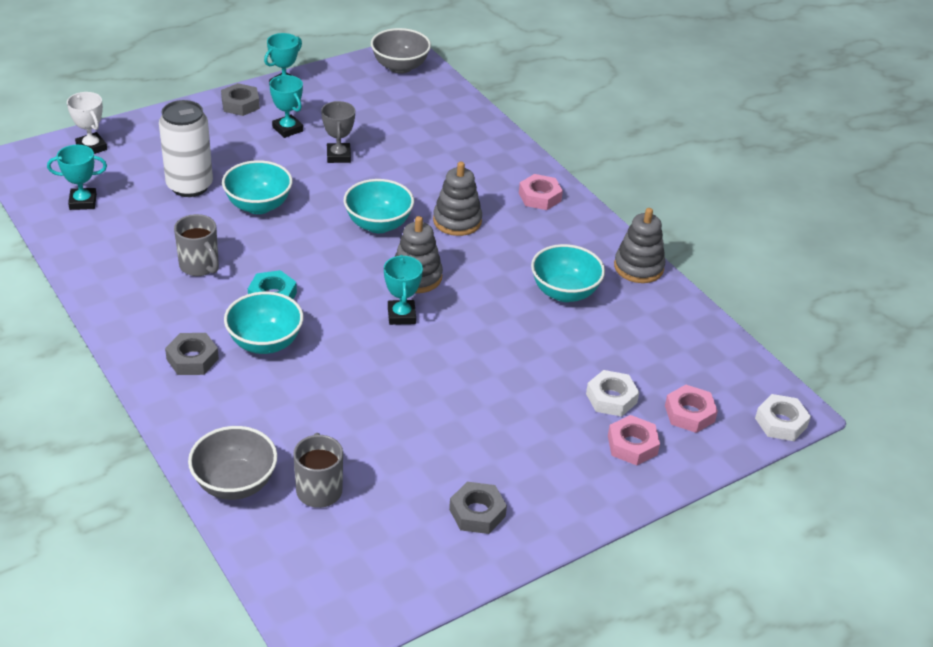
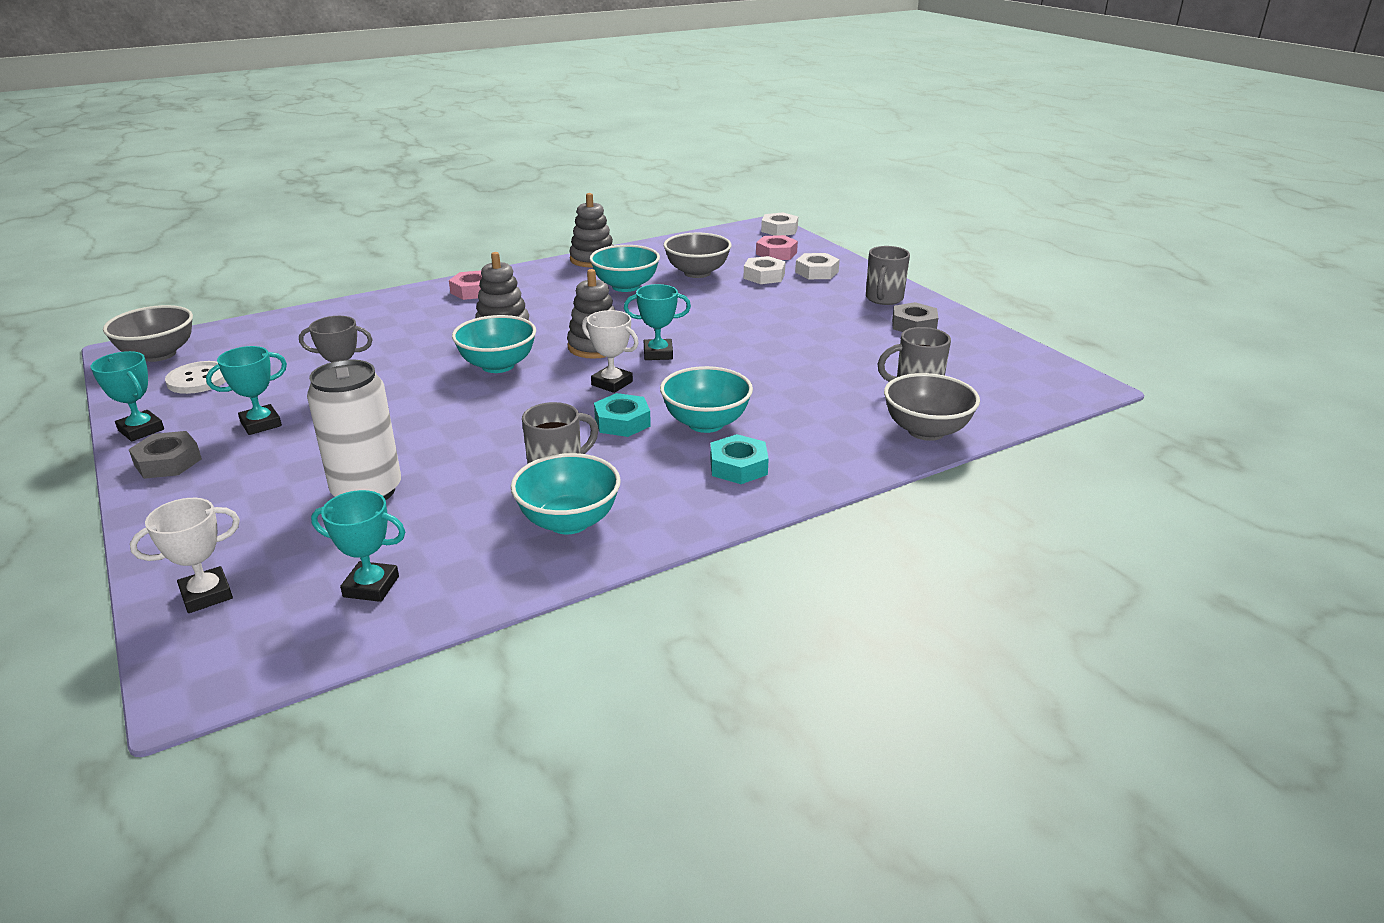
camera: 85 degrees left, 10 degrees down
turquoise trophy [47,145,107,210] -> turquoise trophy turned 75 degrees counterclockwise [311,490,405,602]
grey nut [165,333,219,375] -> turquoise nut [710,434,769,484]
turquoise bowl [222,160,293,214] -> turquoise bowl moved to [511,453,621,534]
pink nut [608,415,660,465] -> white nut [795,253,840,279]
none -> white button [165,361,226,394]
none -> white trophy [582,310,639,393]
none -> grey bowl [664,233,731,278]
none -> grey mug [866,246,910,305]

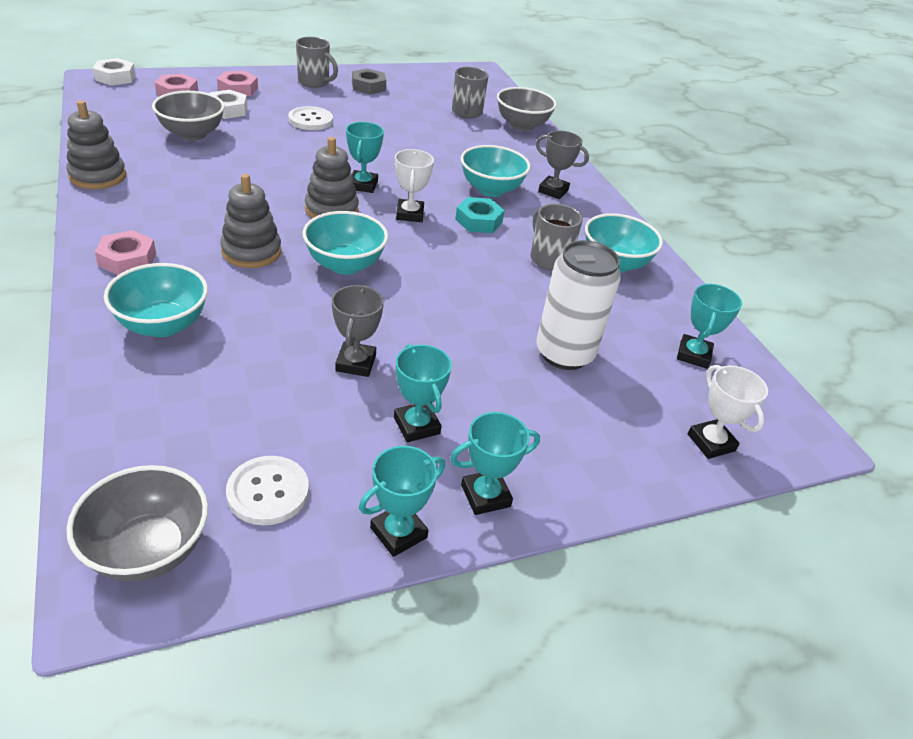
camera: 85 degrees left, 10 degrees up
grey nut [128,431,202,479] -> turquoise trophy [450,412,540,515]
white trophy [582,310,639,393] -> white trophy turned 45 degrees counterclockwise [395,149,434,222]
turquoise bowl [590,245,660,292] -> turquoise bowl moved to [104,263,208,337]
turquoise nut [710,434,769,484] -> grey trophy [536,131,589,199]
white nut [795,253,840,279] -> pink nut [217,71,258,96]
none -> white button [288,106,333,130]

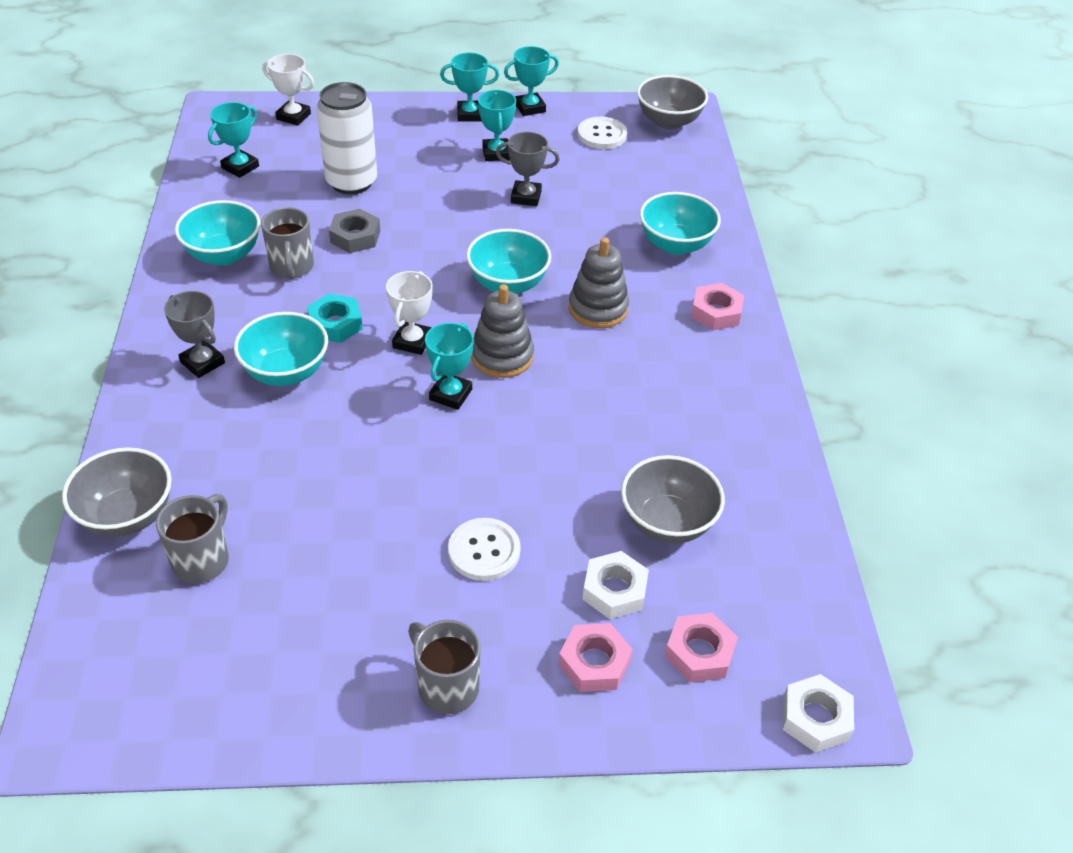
camera: 160 degrees left, 5 degrees up
grey stacking toy [66,100,126,189] -> none
grey trophy [332,285,384,377] -> grey trophy turned 75 degrees clockwise [496,132,559,206]
grey nut [352,68,386,95] -> grey nut moved to [329,209,380,253]
white trophy [688,365,768,459] -> white trophy turned 60 degrees counterclockwise [262,54,314,126]

